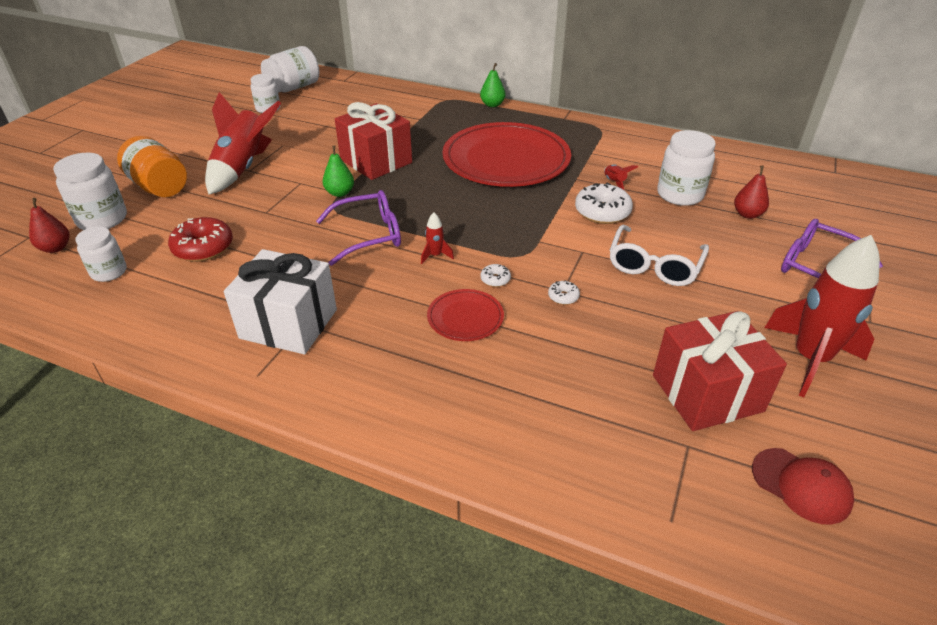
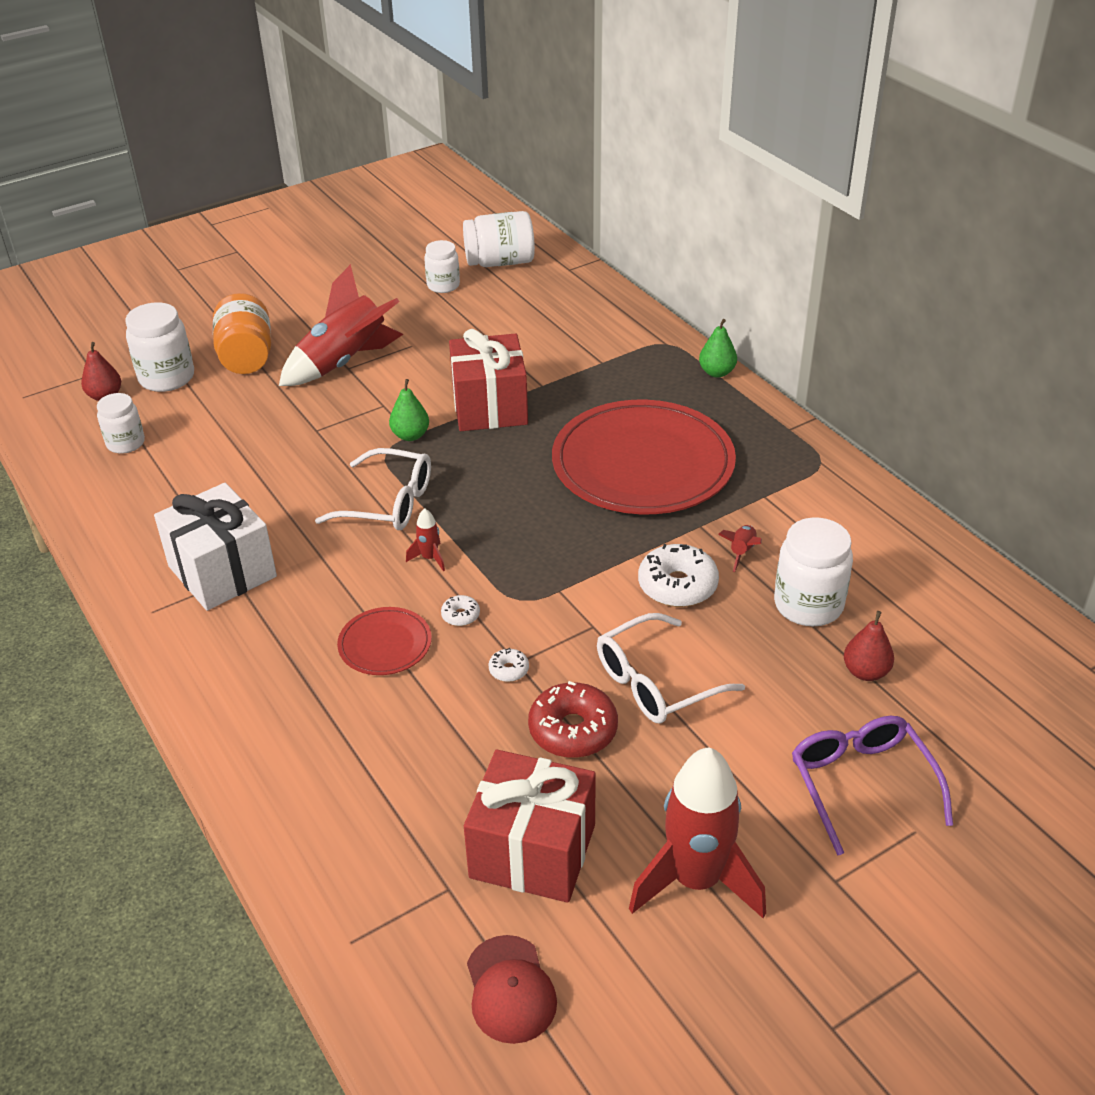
camera: 35 degrees right, 0 degrees up
red donut [168,217,233,262] -> red donut moved to [528,681,618,758]
purple glasses [316,190,401,266] -> white glasses [315,448,431,530]

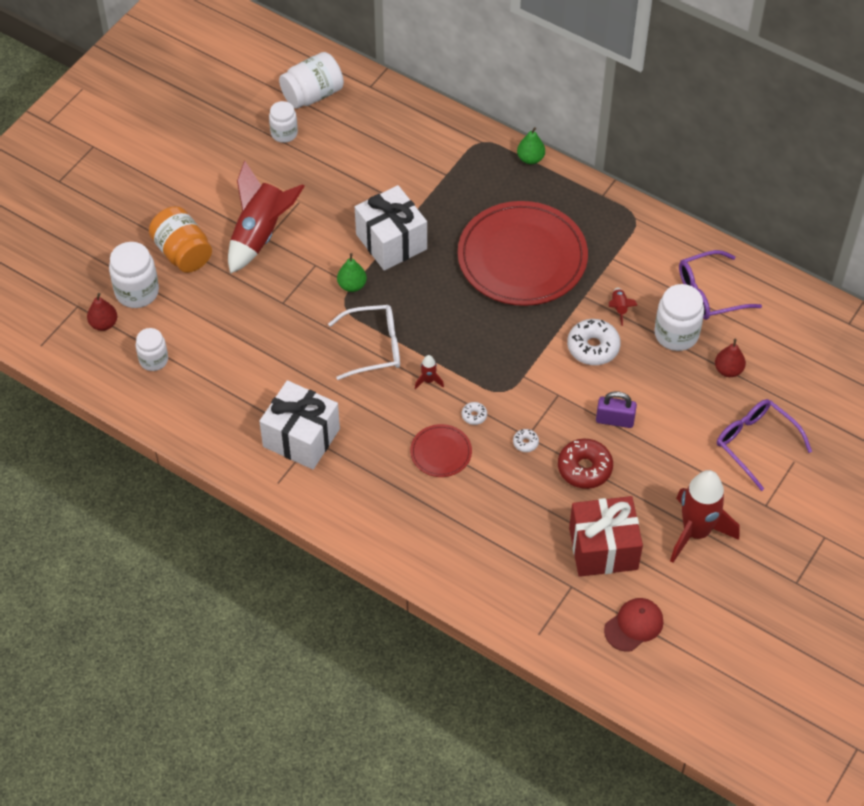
camera: 25 degrees left, 15 degrees up
red gift [449,329,528,431] -> white gift [355,185,427,271]
red cap [467,935,557,1044] -> red cap turned 90 degrees counterclockwise [604,598,663,652]
white glasses [597,613,745,724] -> purple padlock [596,391,637,428]
none -> purple glasses [679,250,762,320]

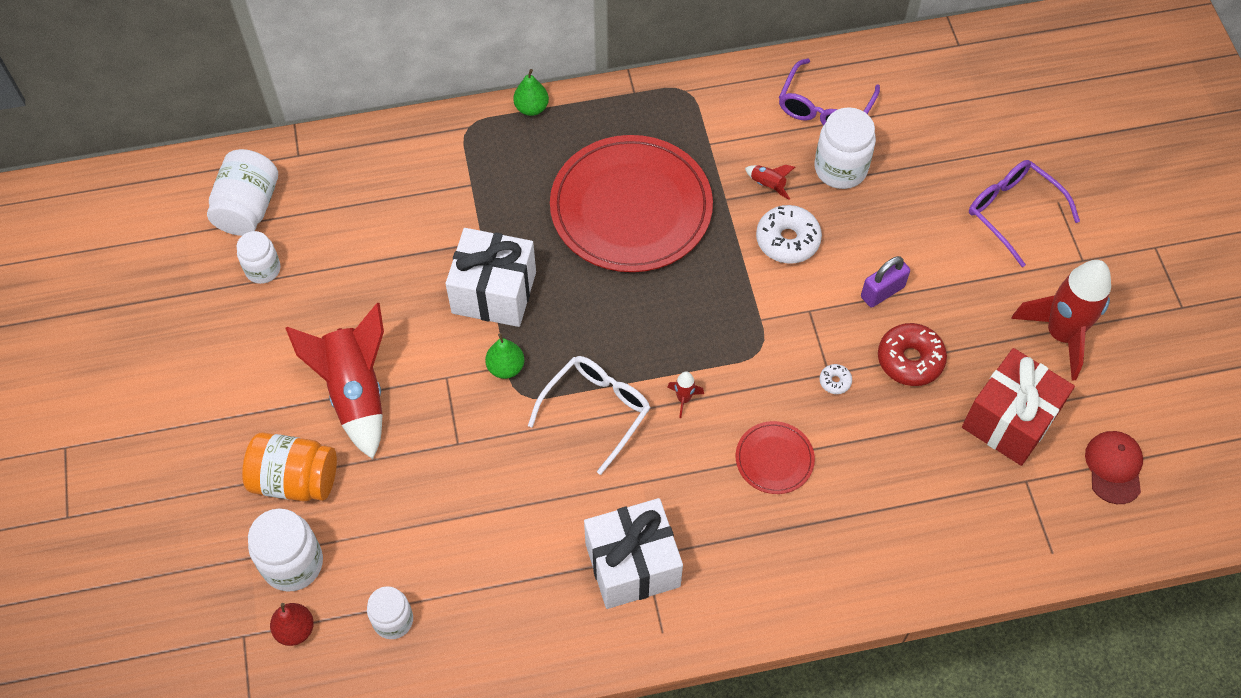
camera: 45 degrees left, 5 degrees up
white donut [462,402,487,425] -> none
red pear [715,339,746,377] -> none
purple glasses [717,399,812,491] -> purple glasses turned 45 degrees clockwise [969,160,1080,267]

